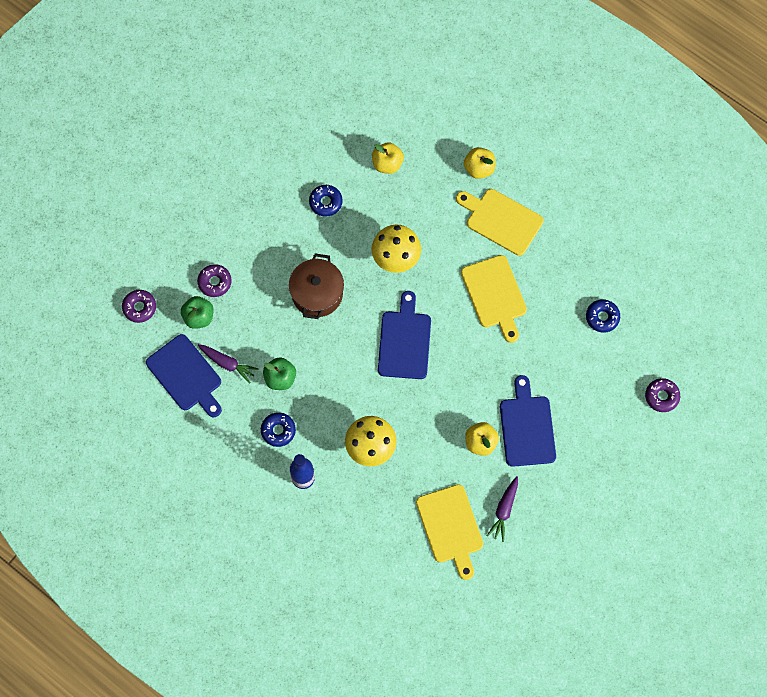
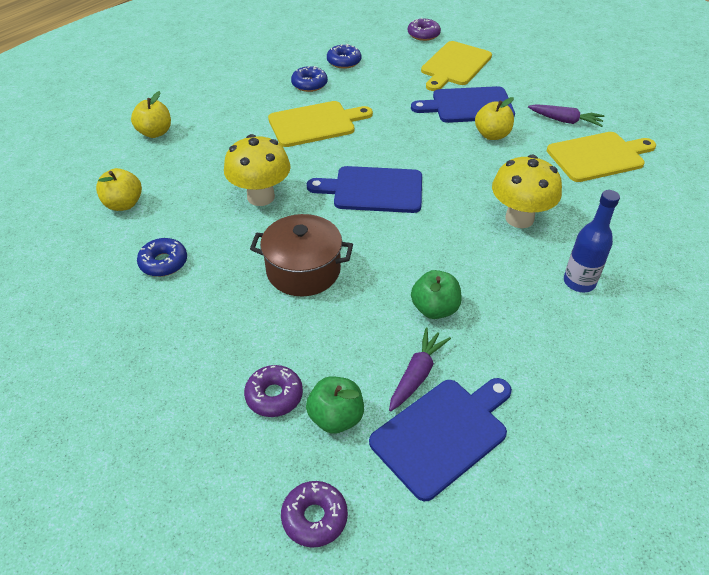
camera: 90 degrees left, 25 degrees down
blue donut [261,412,296,447] -> blue donut moved to [291,66,328,92]
yellow cutting board [456,189,544,256] -> yellow cutting board moved to [421,41,492,91]

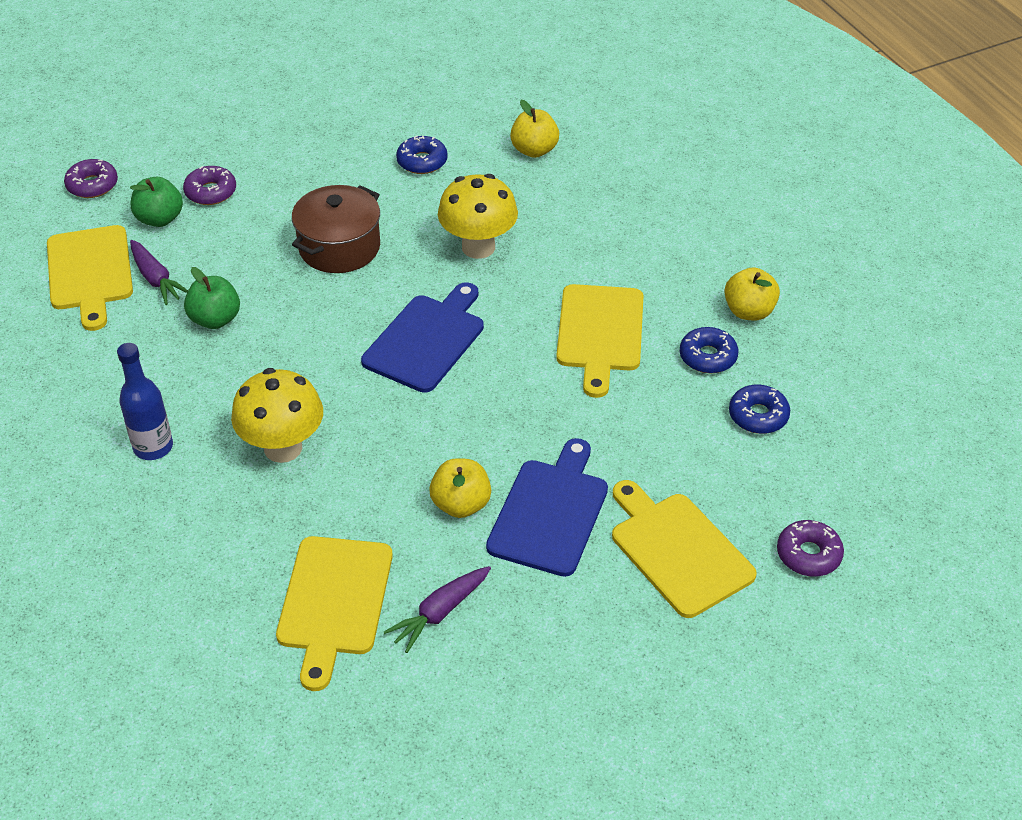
camera: 115 degrees right, 0 degrees up
yellow apple [131,91,171,138] -> yellow apple moved to [724,268,780,320]
blue cutting board [369,378,512,501] -> yellow cutting board [47,225,133,331]

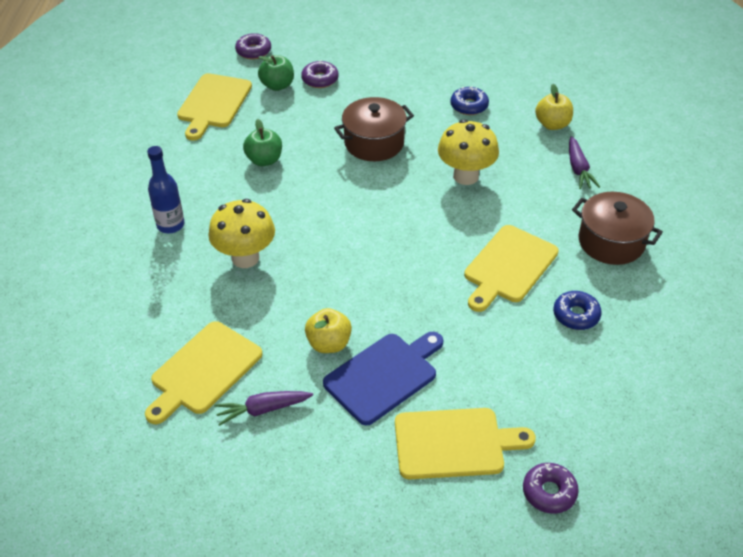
camera: 30 degrees right, 0 degrees up
purple carrot [130,240,188,305] -> purple carrot moved to [569,136,600,189]
blue cutting board [361,282,484,393] -> none
yellow cutting board [612,480,757,618] -> yellow cutting board turned 90 degrees clockwise [395,408,536,479]
yellow apple [724,268,780,320] -> none
blue donut [729,385,790,434] -> none
none -> brown pot [572,192,663,265]

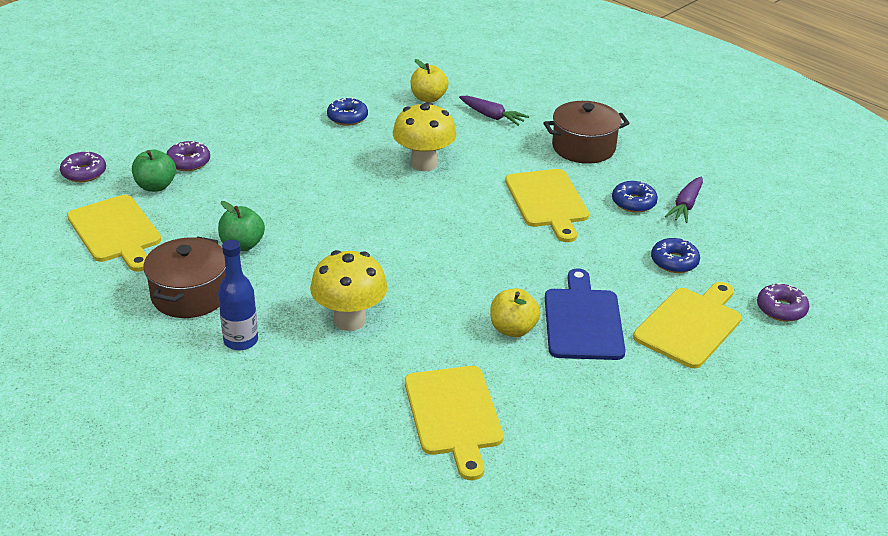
camera: 50 degrees left, 10 degrees down
purple carrot [214,391,313,426] -> purple carrot moved to [665,176,703,223]
brown pot [334,97,414,161] -> brown pot moved to [143,236,226,318]
none -> blue donut [651,238,700,273]

